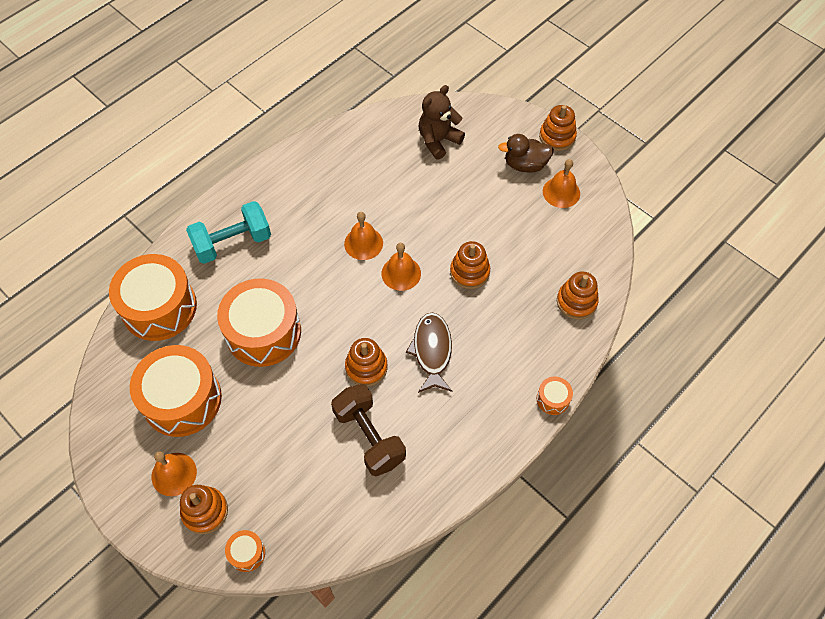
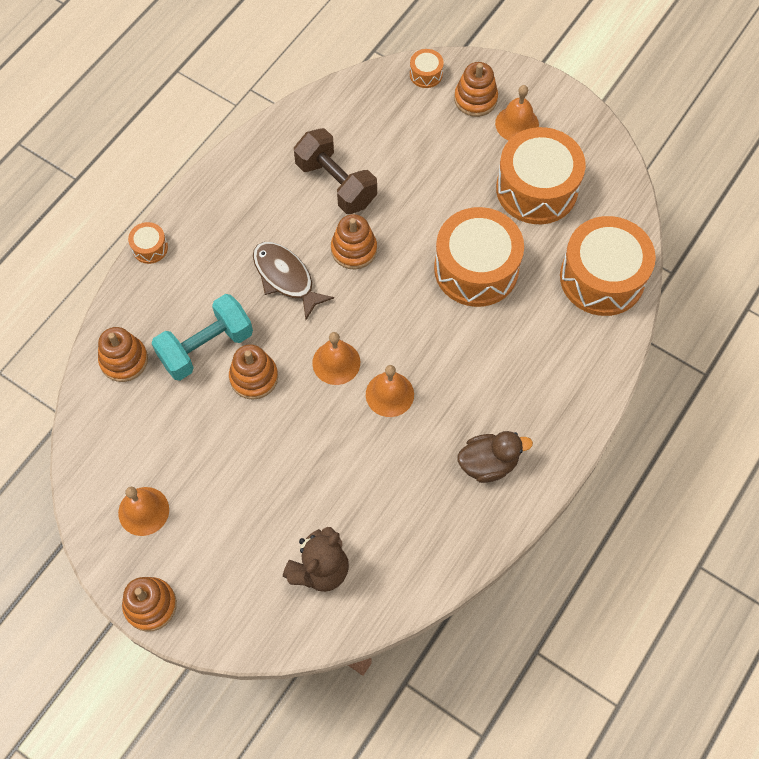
camera: 170 degrees right, 5 degrees up
turquoise dumbbell [186,201,271,264] -> turquoise dumbbell moved to [152,294,253,381]
brown fish [406,312,452,393] -> brown fish turned 150 degrees clockwise [253,242,334,320]
brown duck [498,134,554,173] -> brown duck moved to [458,431,533,483]

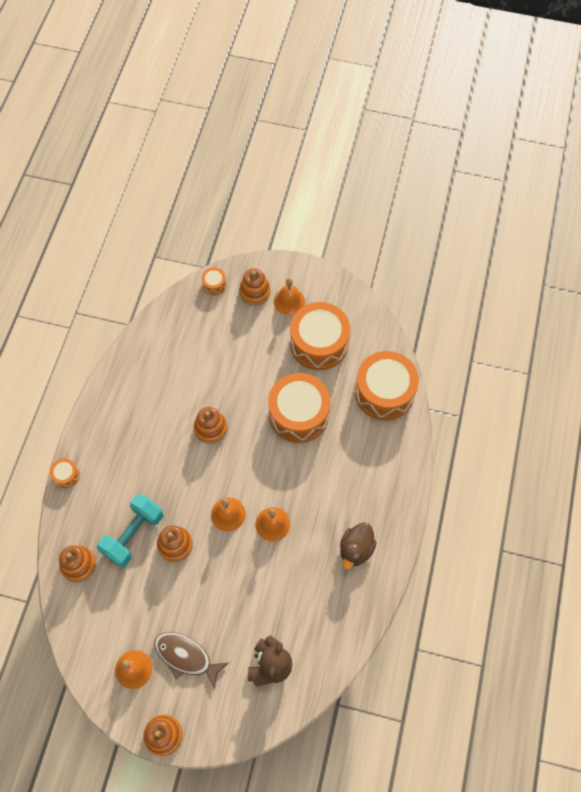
camera: 20 degrees left, 0 degrees up
brown fish [253,242,334,320] -> brown fish moved to [154,632,229,690]
brown dumbbell [294,128,377,214] -> none
brown duck [458,431,533,483] -> brown duck turned 150 degrees clockwise [340,523,377,570]

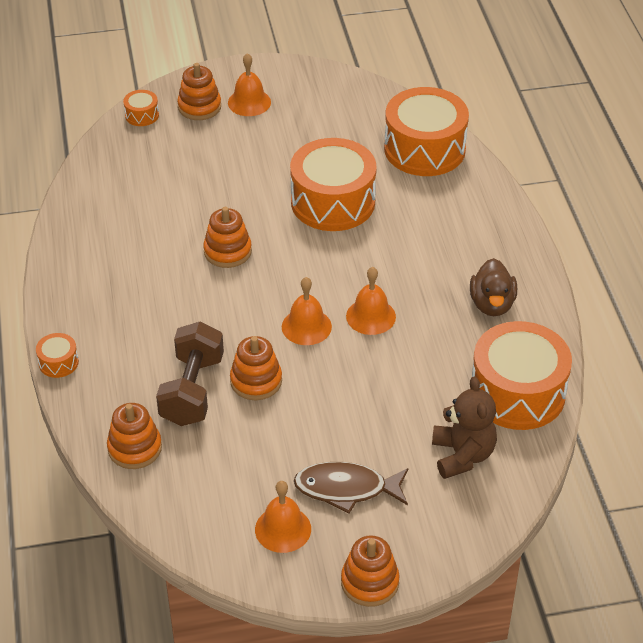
camera: 25 degrees left, 20 degrees down
turquoise dumbbell [97,494,164,568] -> brown dumbbell [156,321,224,426]
orange drum [290,302,350,370] -> orange drum moved to [470,321,572,430]

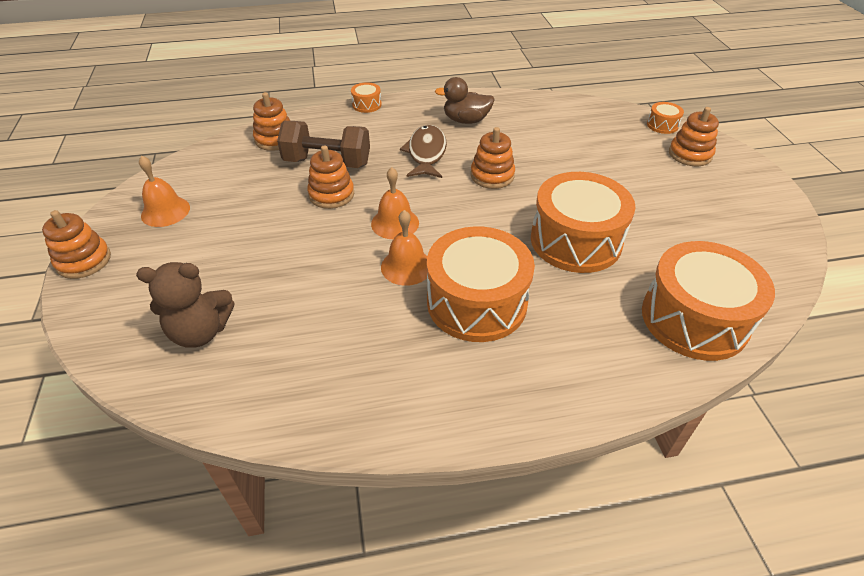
camera: 90 degrees right, 0 degrees up
orange bell [228,53,271,116] -> none
brown fish [294,462,408,514] -> brown fish moved to [400,125,447,178]
brown duck [470,258,517,316] -> brown duck moved to [435,77,495,124]
orange drum [470,321,572,430] -> orange drum moved to [427,226,535,342]

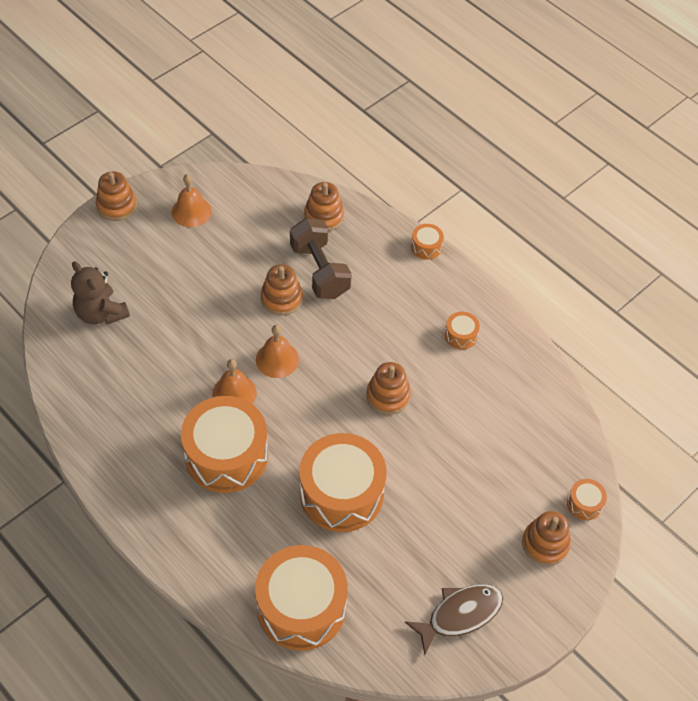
camera: 55 degrees right, 10 degrees up
brown fish [400,125,447,178] -> brown fish moved to [405,584,503,655]
brown duck [435,77,495,124] -> orange drum [445,312,480,349]

